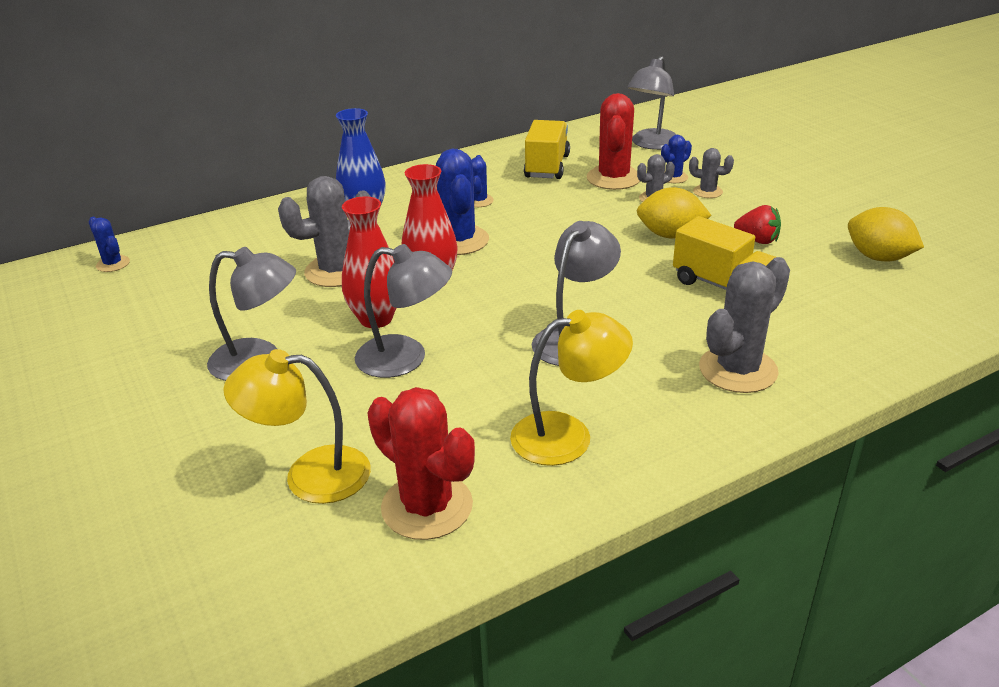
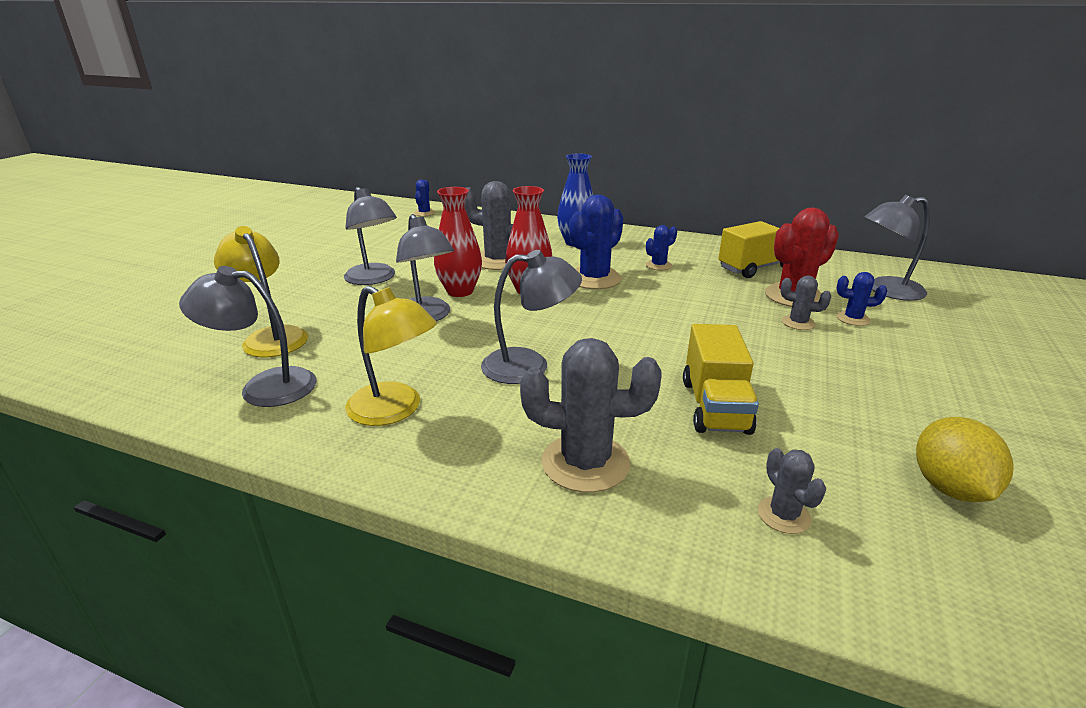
camera: 50 degrees right, 5 degrees down
red cactus [367,387,475,540] -> grey lamp [179,266,317,407]
yellow lemon [637,187,711,238] -> none
grey cactus [689,148,734,198] -> grey cactus moved to [758,448,826,534]
red strawberry [734,205,781,244] -> none

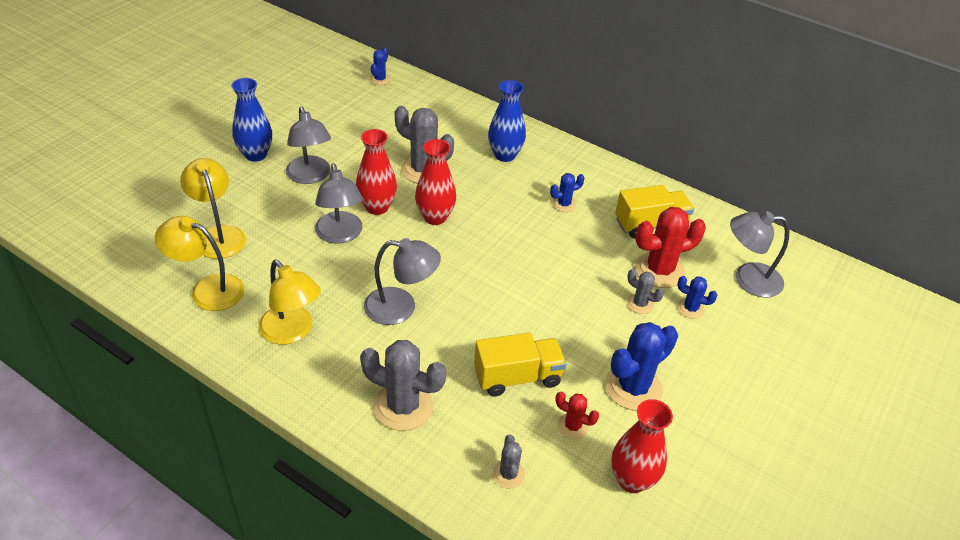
camera: 10 degrees right, 15 degrees up
grey lamp [179,266,317,407] -> yellow lamp [155,216,245,311]
blue cactus [569,195,623,289] -> blue cactus moved to [605,322,678,411]
yellow truck [683,324,759,435] -> yellow truck turned 120 degrees counterclockwise [474,332,566,397]
yellow lemon [916,417,1013,502] -> red vase [611,399,673,493]
none -> blue vase [231,78,272,162]
none -> red cactus [555,392,599,439]

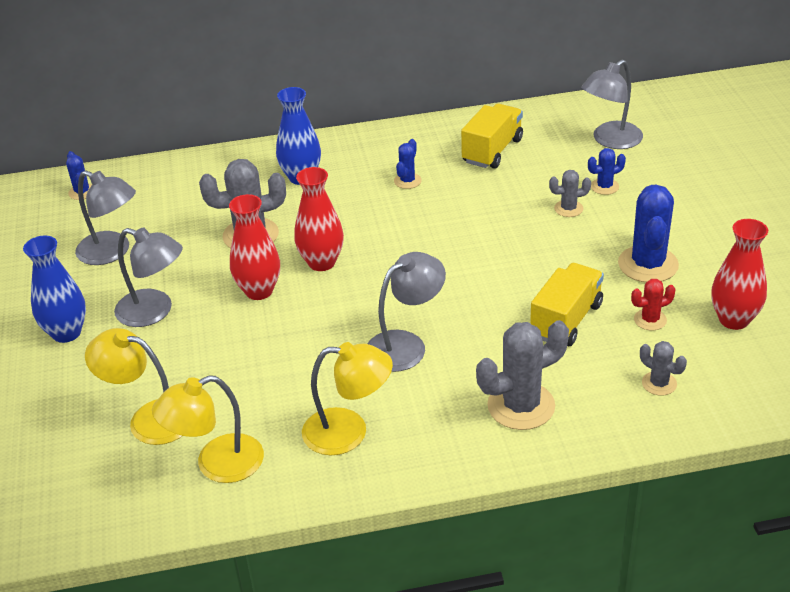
camera: 40 degrees left, 5 degrees down
grey lamp [315,163,363,244] -> grey lamp moved to [75,171,136,265]
red cactus [635,207,706,288] -> none

